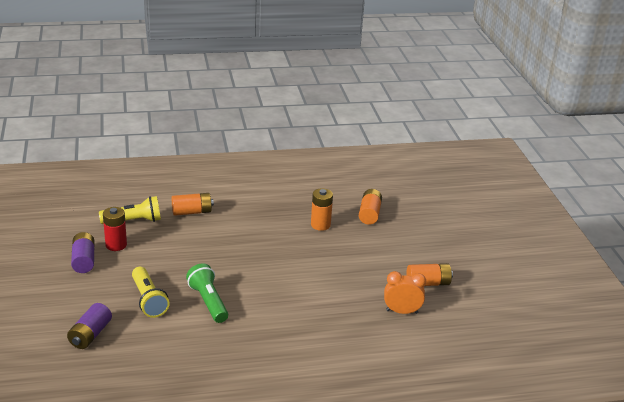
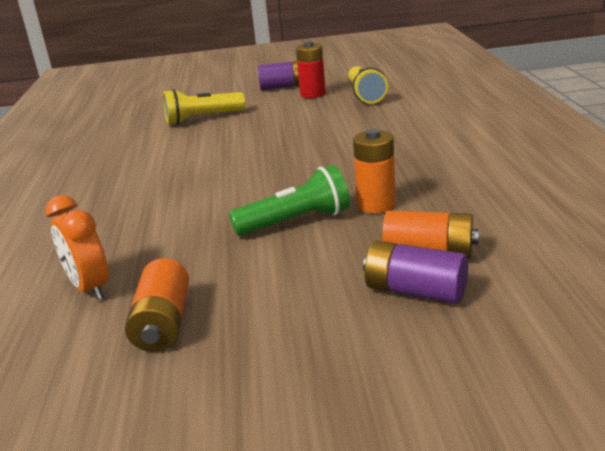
camera: 100 degrees right, 5 degrees down
purple battery [67,303,112,349] -> purple battery moved to [363,241,468,304]
orange battery [172,193,214,216] -> none
green flashlight [186,263,228,323] -> green flashlight moved to [229,165,350,236]
orange clock [384,271,426,314] -> orange clock turned 135 degrees clockwise [46,195,109,300]

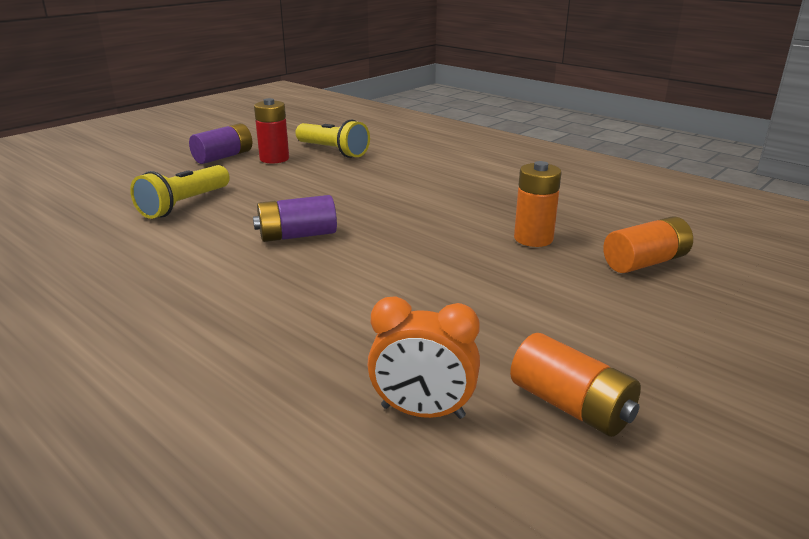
camera: 45 degrees left, 0 degrees up
green flashlight [229,165,350,236] -> none
purple battery [363,241,468,304] -> purple battery moved to [253,195,337,242]

